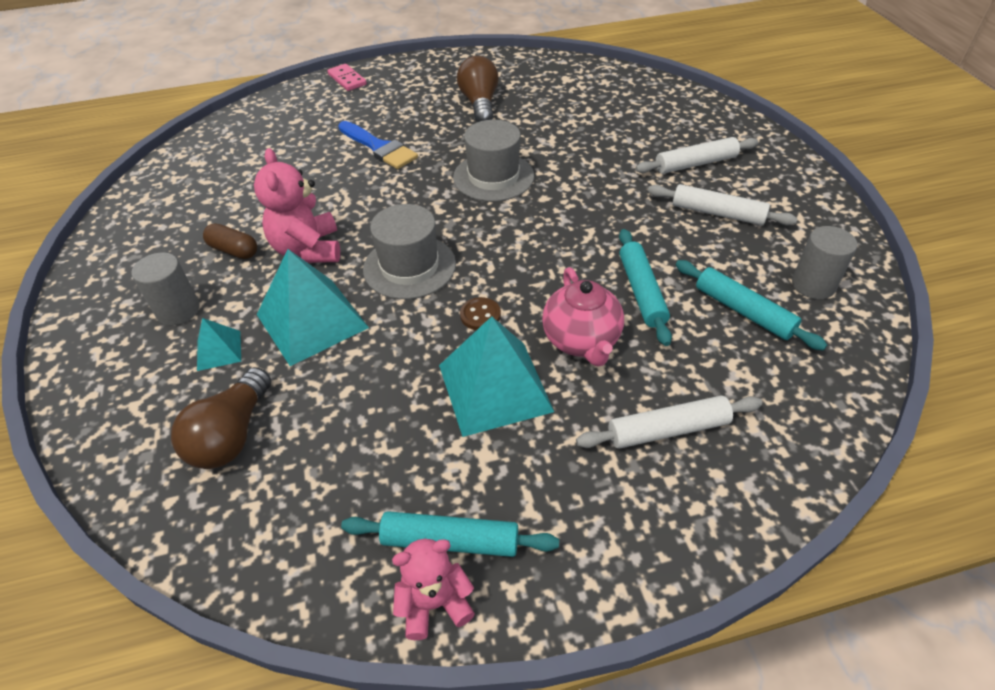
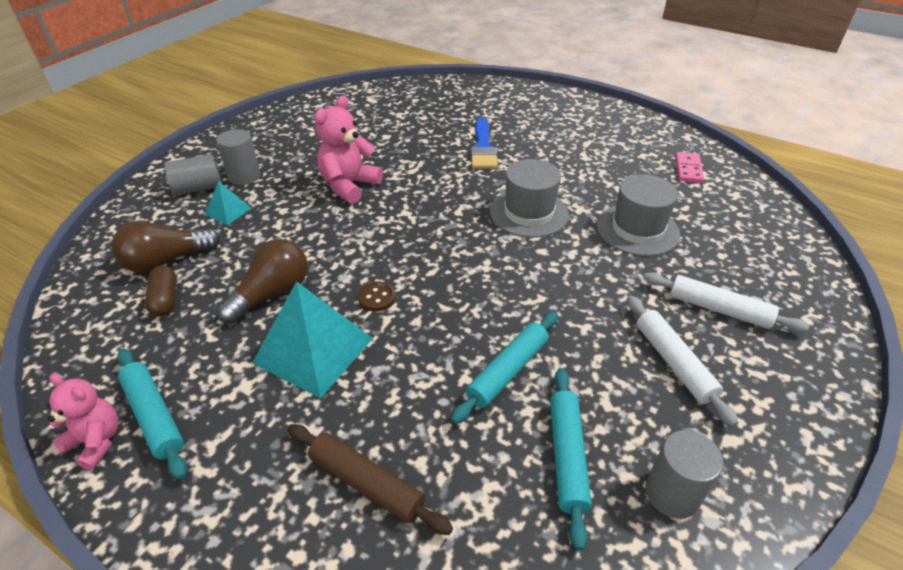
camera: 45 degrees right, 5 degrees down
brown capsule [203,223,257,259] -> brown capsule moved to [145,265,176,316]
turquoise pyramid [257,249,369,366] -> none
pink domino [327,64,367,91] -> pink domino moved to [675,152,704,183]
grey hat [363,204,456,299] -> grey hat moved to [597,174,680,256]
brown light bulb [457,56,499,122] -> brown light bulb moved to [217,239,308,324]
pink teapot [542,267,624,366] -> none
white rolling pin [576,396,762,449] -> brown rolling pin [288,424,453,535]
none -> grey cylinder [164,154,222,196]

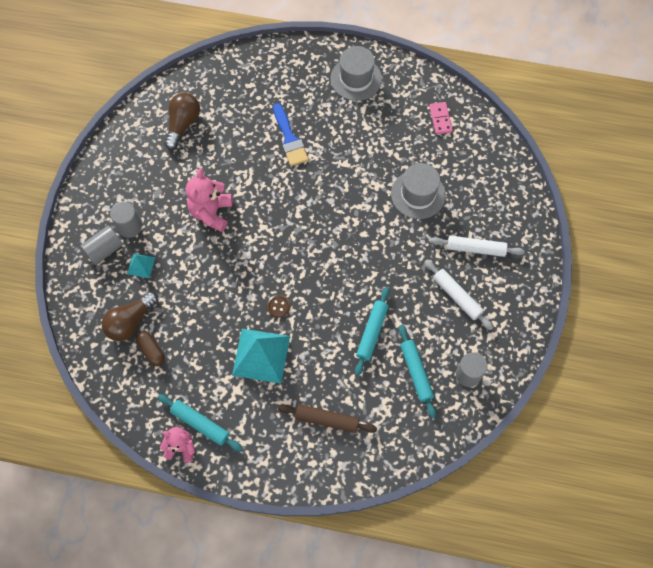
camera: 20 degrees left, 25 degrees up
brown light bulb [217,239,308,324] -> brown light bulb moved to [164,93,200,150]
grey hat [490,159,569,238] -> grey hat moved to [330,46,382,101]

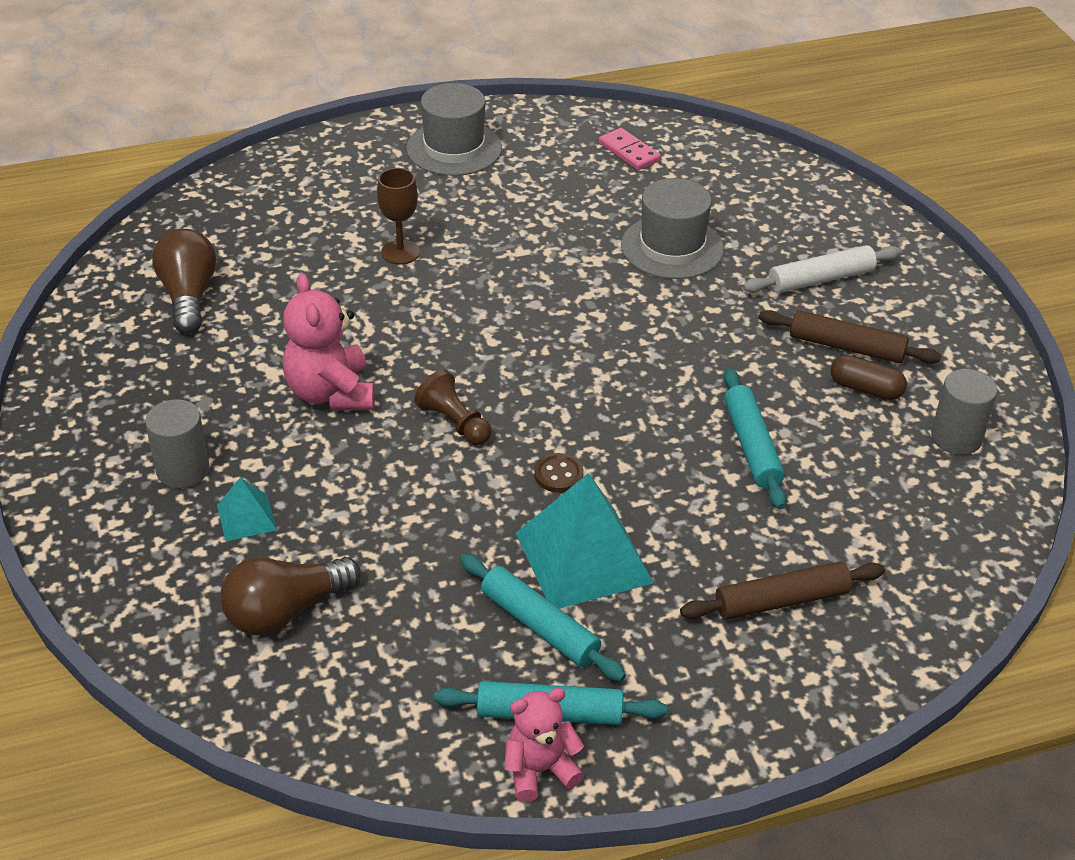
camera: 30 degrees left, 25 degrees down
grey cylinder [80,226,123,265] -> none
brown light bulb [102,291,158,341] -> brown light bulb turned 45 degrees clockwise [221,557,361,635]
brown capsule [136,331,165,366] -> brown capsule moved to [830,355,907,400]
blue brush [273,103,309,166] -> brown goblet [377,168,420,265]
turquoise rolling pin [399,325,436,418] -> turquoise rolling pin moved to [460,554,626,681]
white rolling pin [424,260,493,330] -> brown rolling pin [759,310,942,364]
none -> brown pawn [414,370,491,445]

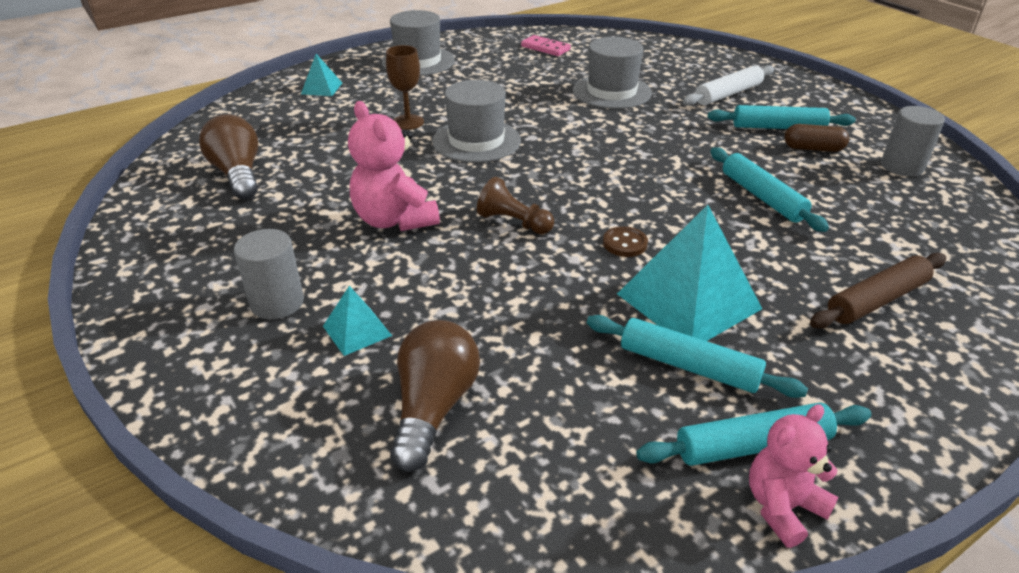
camera: 15 degrees left, 5 degrees down
brown light bulb [221,557,361,635] -> brown light bulb turned 150 degrees clockwise [390,320,480,472]
brown rolling pin [759,310,942,364] -> turquoise rolling pin [708,105,856,129]
none -> turquoise pyramid [301,54,342,96]
none -> grey hat [432,80,521,163]

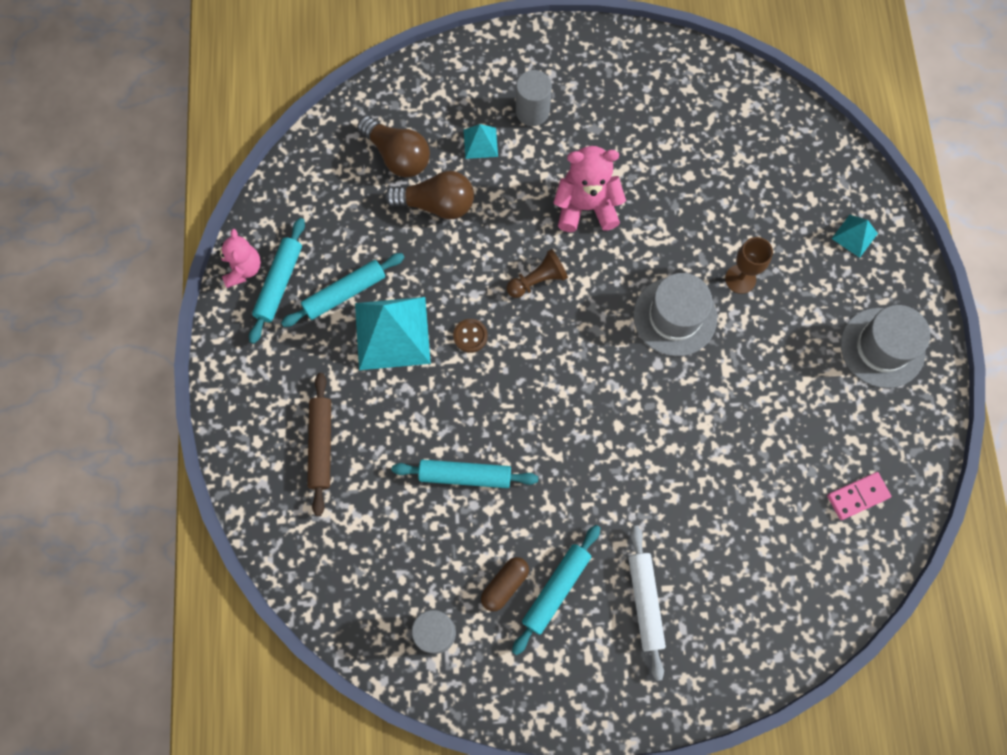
camera: 120 degrees right, 35 degrees up
brown light bulb [199,114,258,199] -> brown light bulb moved to [385,171,474,219]
grey hat [573,37,652,109] -> none

